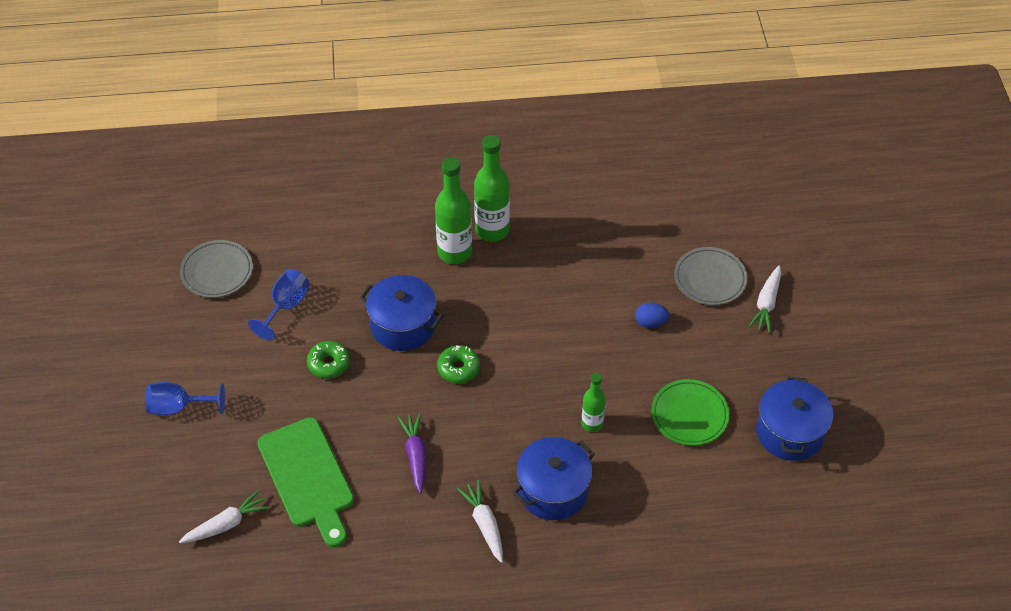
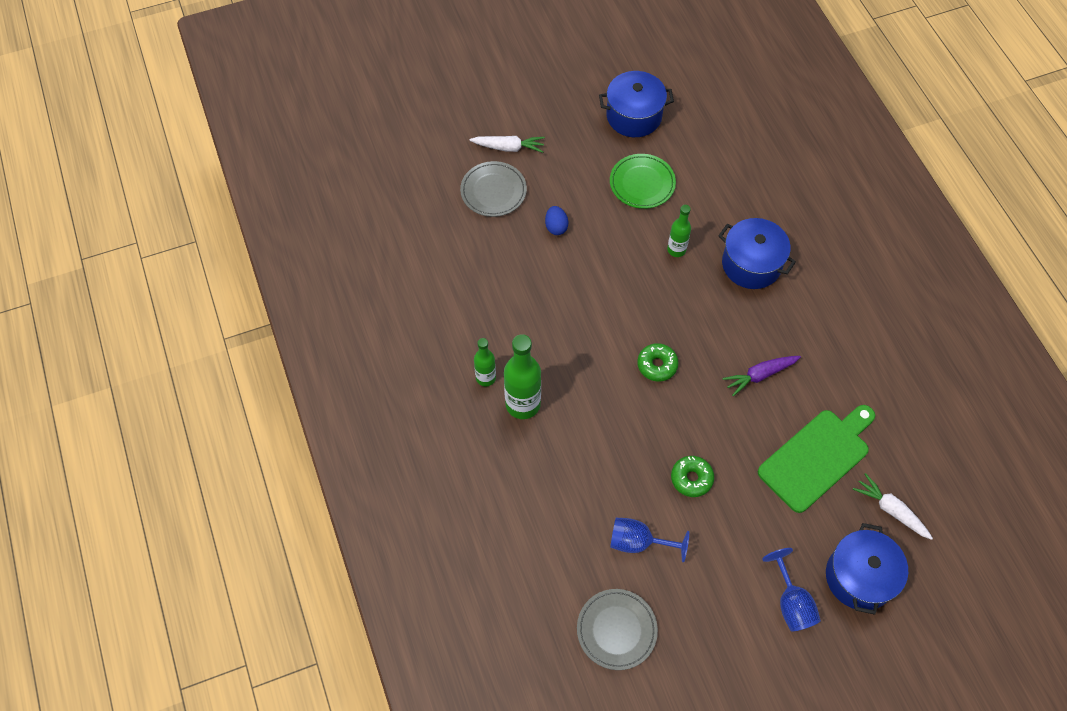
camera: 105 degrees left, 10 degrees up
blue pot [360,275,443,351] -> blue pot moved to [826,523,908,615]
white carrot [457,480,503,563] -> none
green bottle [474,135,510,242] -> green bottle [474,338,496,386], size x0.58

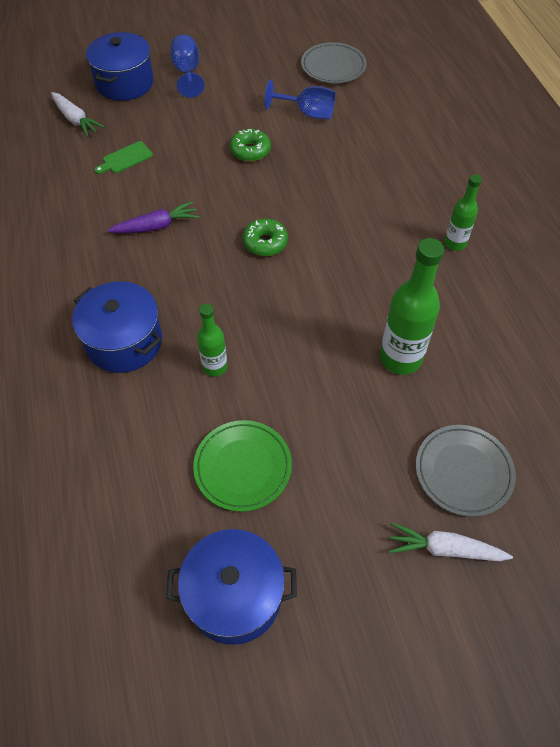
camera: 175 degrees left, 5 degrees down
green bottle [504,334,541,419] -> green bottle moved to [380,238,444,375]
blue egg [545,206,568,235] -> none
green cutting board [758,405,875,513] -> green cutting board [95,141,153,174], size x0.44

